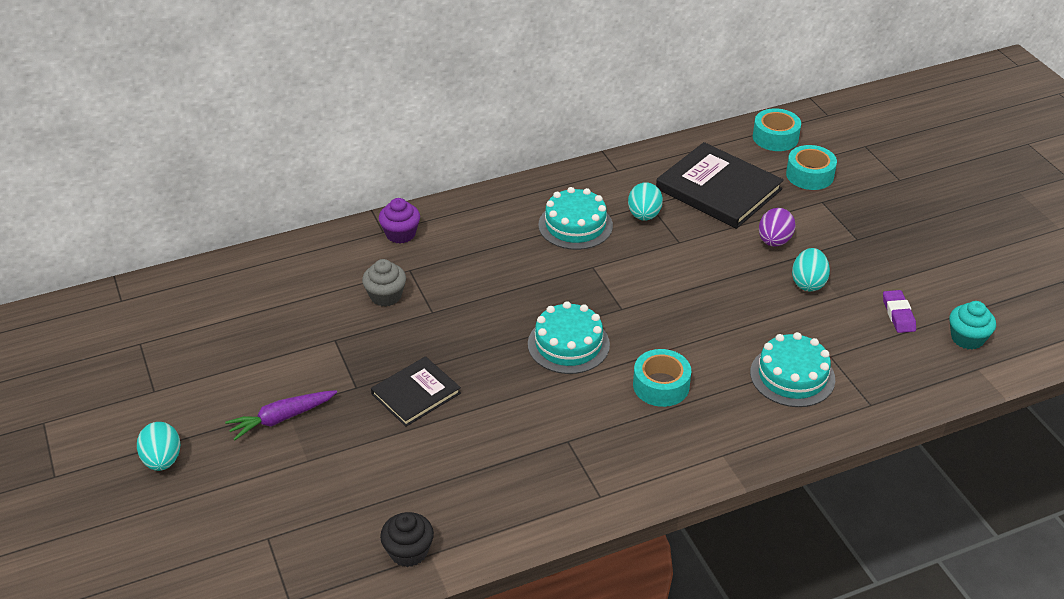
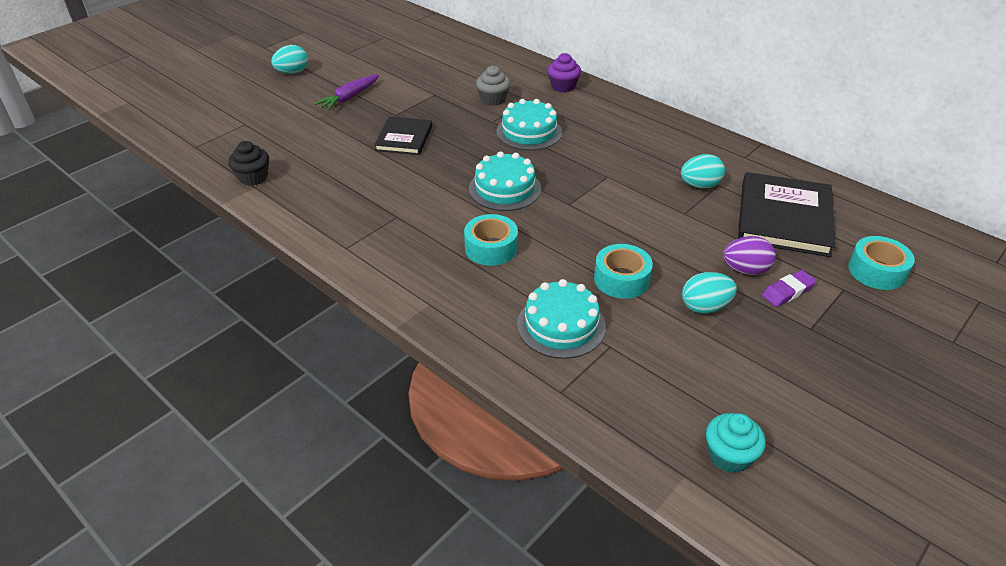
camera: 65 degrees right, 0 degrees up
purple carrot [225,390,337,440] -> purple carrot turned 90 degrees counterclockwise [314,74,379,111]
black book [371,356,461,427] -> black book turned 75 degrees clockwise [374,117,432,155]
turquoise cake [538,187,613,250] -> turquoise cake moved to [496,99,562,150]
turquoise tape [753,108,801,151] -> turquoise tape moved to [594,244,653,299]
purple eraser [883,290,916,333] -> purple eraser moved to [762,270,817,307]

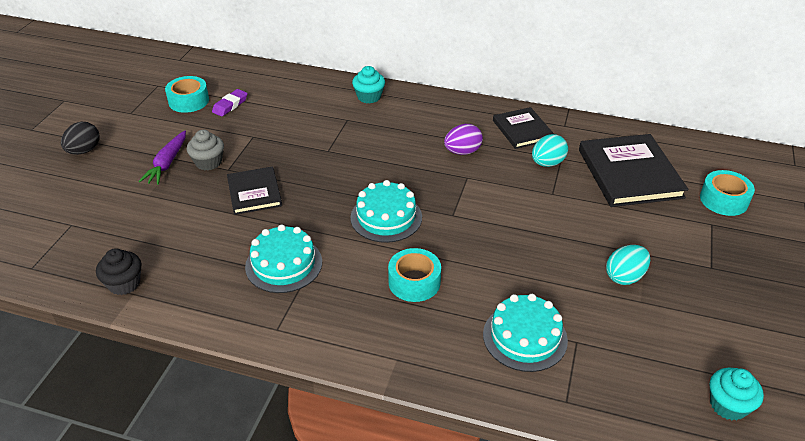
camera: 25 degrees left, 0 degrees up
turquoise egg [271,45,308,74] -> black egg [61,122,100,155]
grey cupcake [476,66,511,106] -> grey cupcake moved to [187,130,224,170]
turquoise cake [496,99,562,150] -> turquoise cake moved to [245,224,322,293]
purple cupcake [547,53,581,92] -> turquoise cupcake [352,66,385,103]
turquoise tape [594,244,653,299] -> turquoise tape moved to [165,76,209,113]
purple egg [723,236,776,275] -> purple egg moved to [444,124,483,155]
purple eraser [762,270,817,307] -> purple eraser moved to [212,89,248,117]
none -> black book [493,107,554,149]

